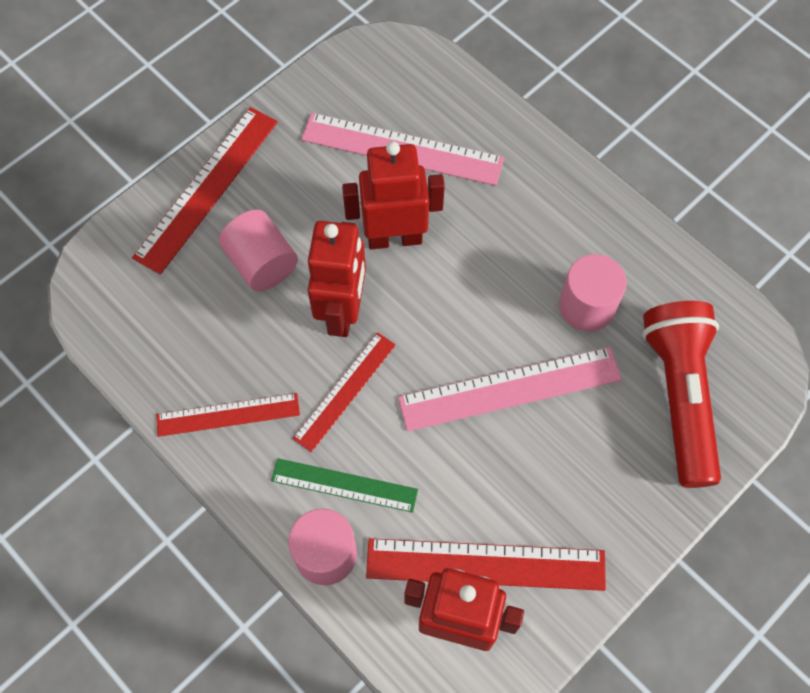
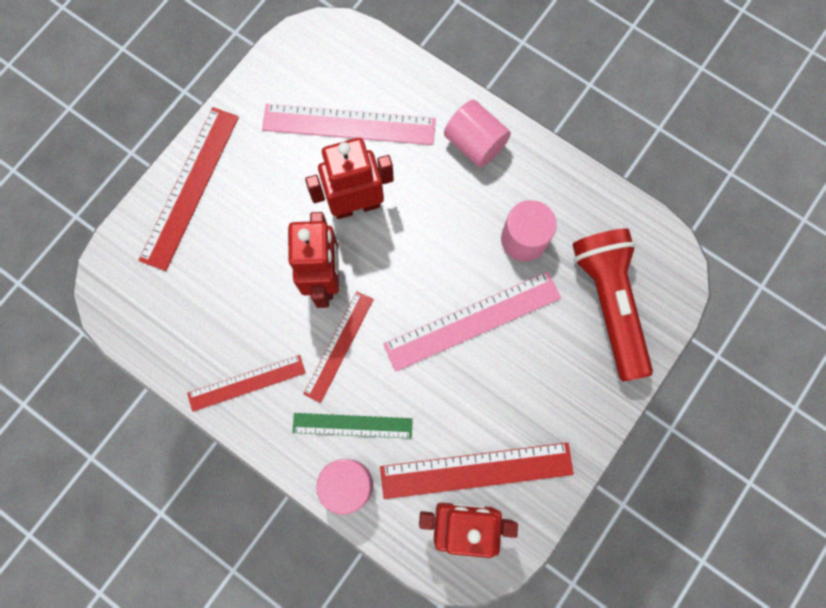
camera: 10 degrees left, 10 degrees up
pink cylinder [219,210,298,291] -> pink cylinder moved to [444,100,511,168]

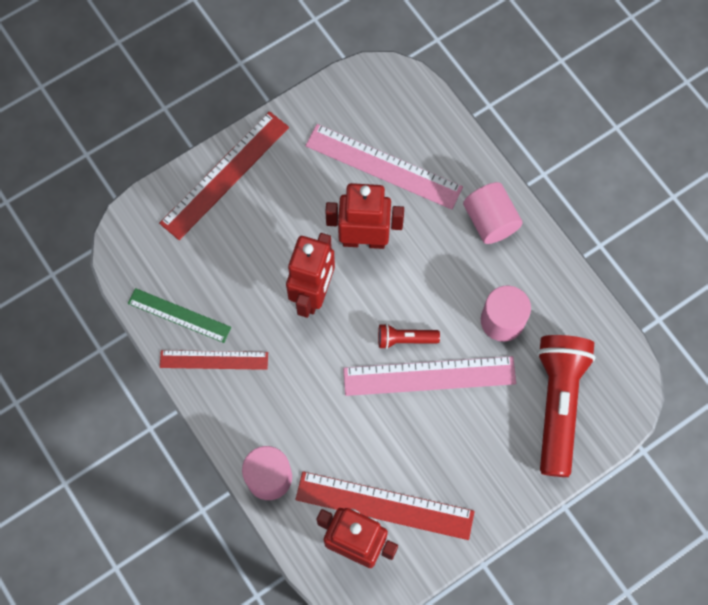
camera: 20 degrees right, 5 degrees down
green ruler [292,413,413,439] -> green ruler moved to [128,288,231,343]
red ruler [304,291,374,403] -> none
none -> red flashlight [378,323,440,349]

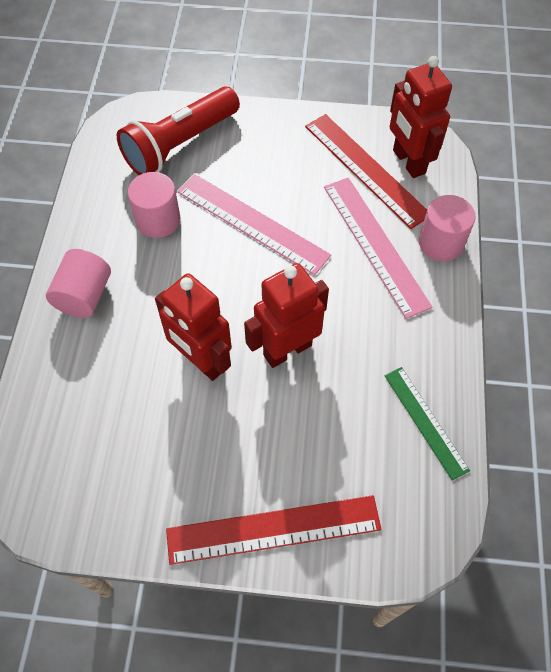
camera: 140 degrees left, 10 degrees down
red ruler [160,350,268,370] -> none
pink ruler [305,124,463,210] -> pink ruler moved to [324,177,432,319]
red flashlight [378,323,440,349] -> none

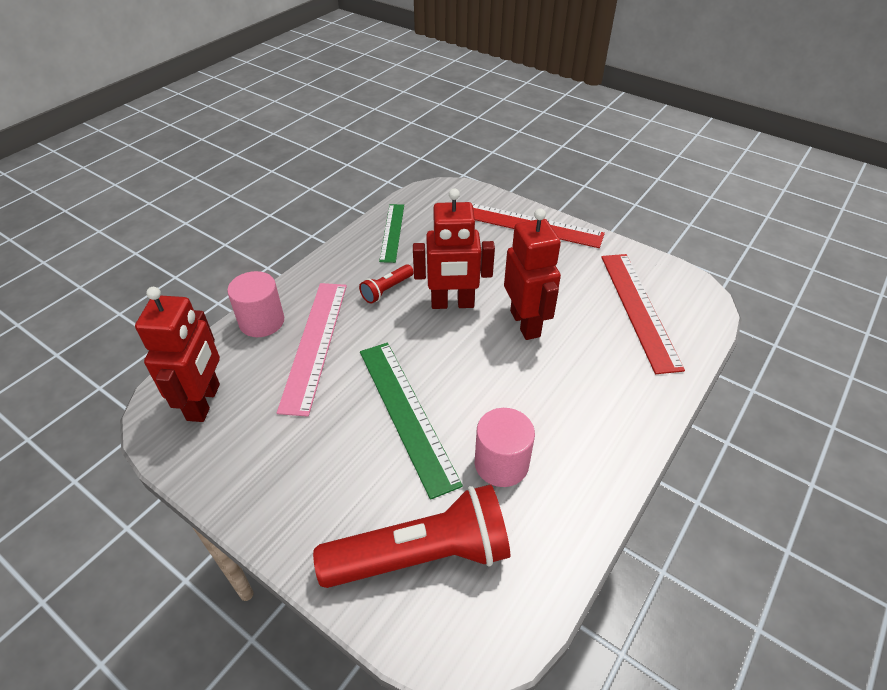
camera: 150 degrees left, 15 degrees down
pink cylinder [46,249,111,318] -> none
pink ruler [178,174,331,275] -> green ruler [360,343,463,500]
red ruler [305,114,427,229] -> red ruler moved to [601,254,685,374]
none -> red flashlight [359,264,414,304]

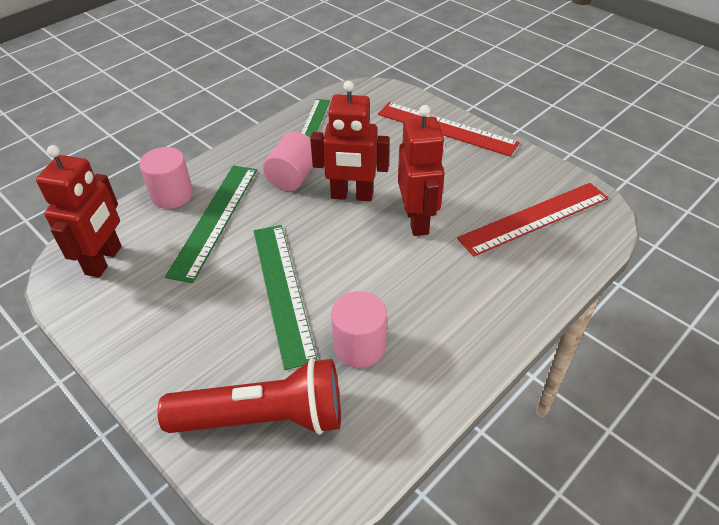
camera: 10 degrees right, 0 degrees up
pink ruler [277,283,347,417] -> green ruler [165,166,257,283]
red flashlight [359,264,414,304] -> pink cylinder [263,132,313,191]
red ruler [601,254,685,374] -> red ruler turned 60 degrees clockwise [457,183,609,256]

